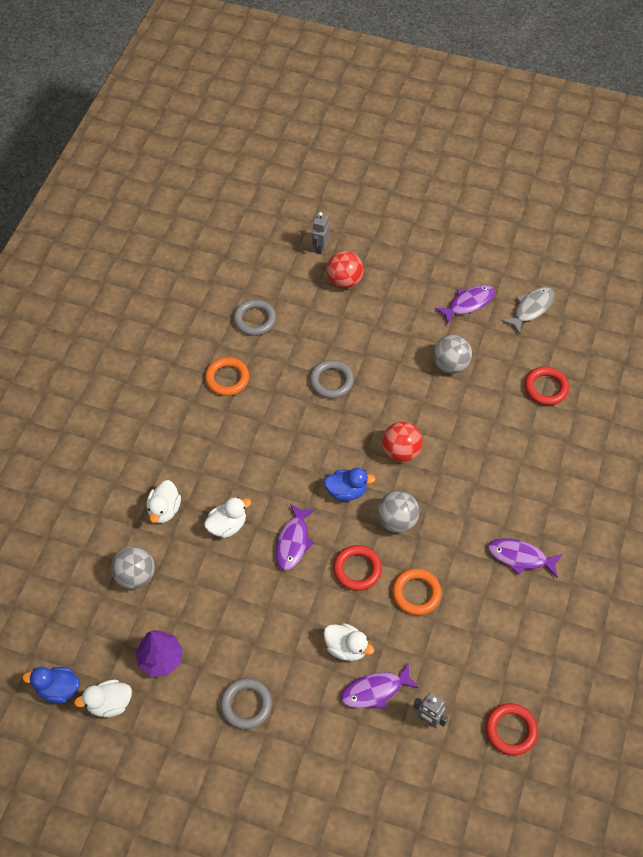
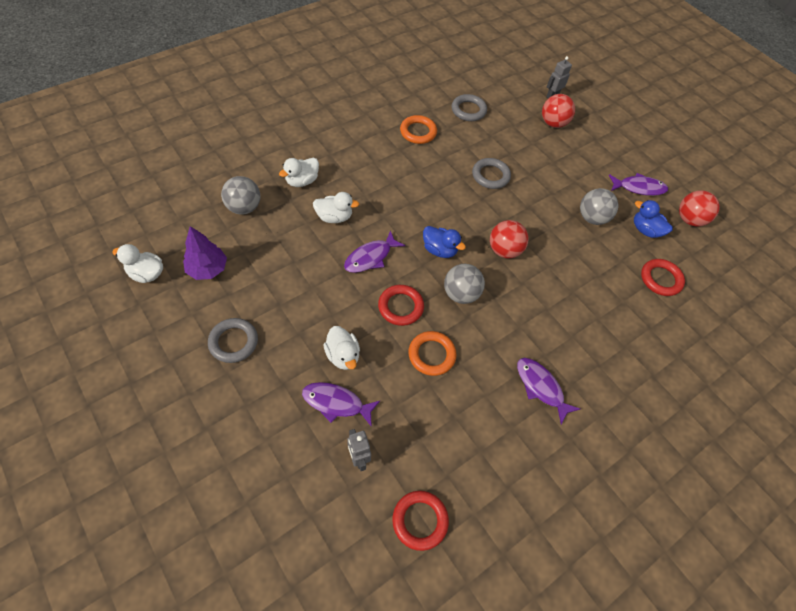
camera: 30 degrees right, 0 degrees up
blue duck [22,667,80,704] -> blue duck moved to [634,200,673,238]
grey fish [501,287,554,334] -> red ball [679,190,720,226]

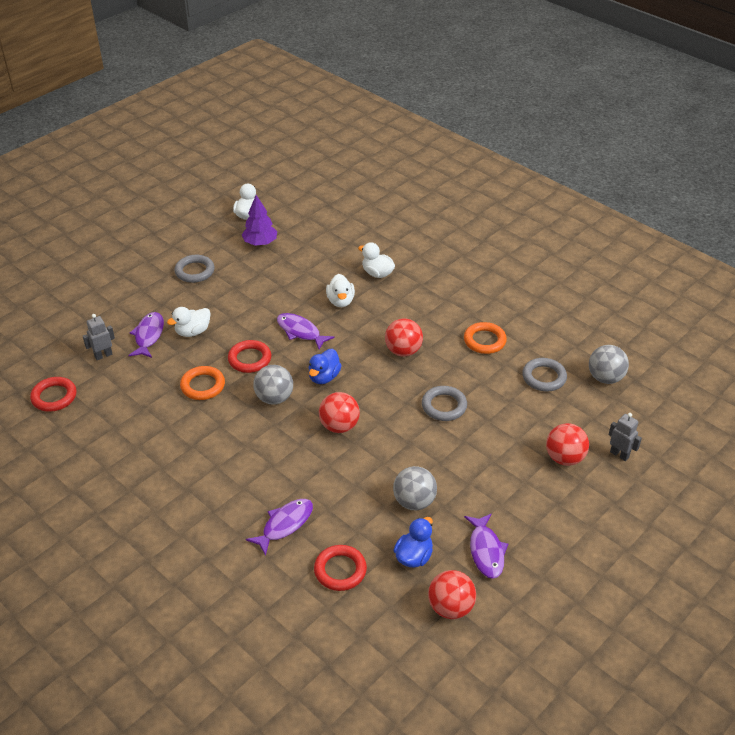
camera: 85 degrees right, 15 degrees down
grey ball [221,176,260,214] -> grey ball moved to [589,345,629,384]
purple fish [517,358,580,424] -> purple fish moved to [246,499,313,556]
none -> red ball [385,318,423,357]

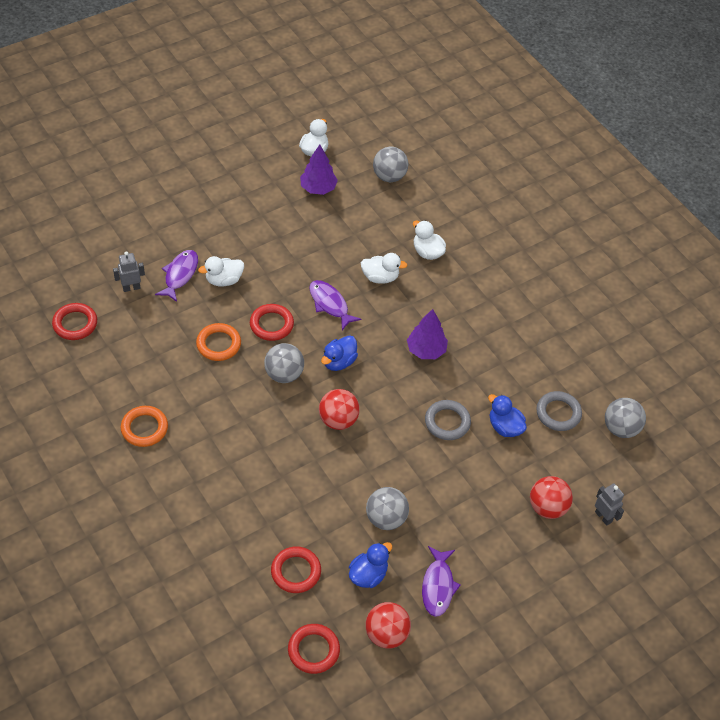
camera: 10 degrees right, 10 degrees up
grey ring [174,255,215,283] -> none
purple fish [246,499,313,556] -> none
white duck [326,274,355,307] -> white duck turned 90 degrees counterclockwise [361,253,408,284]
red ball [385,318,423,357] -> purple tree [407,309,448,359]
orange ring [464,322,507,354] -> orange ring moved to [121,406,168,447]
none -> red ring [288,624,340,674]
none -> grey ball [373,147,408,182]
none -> blue duck [488,394,527,437]

